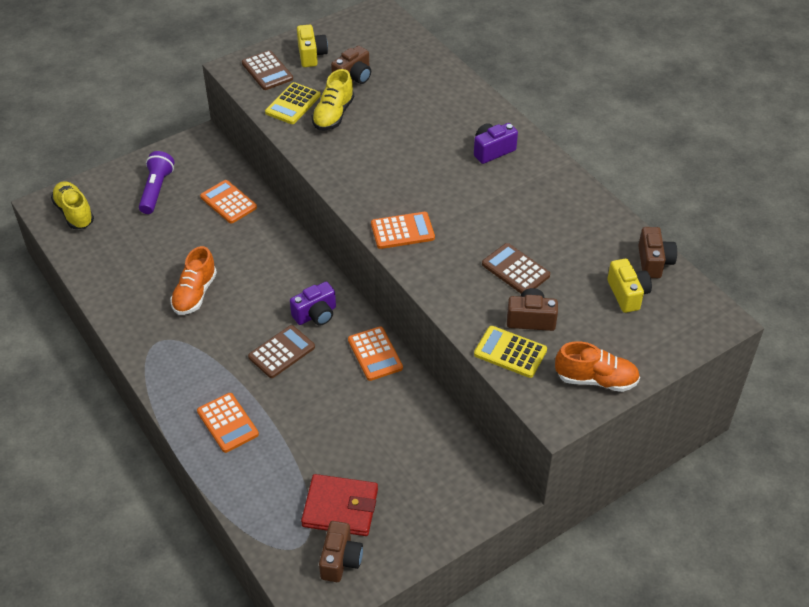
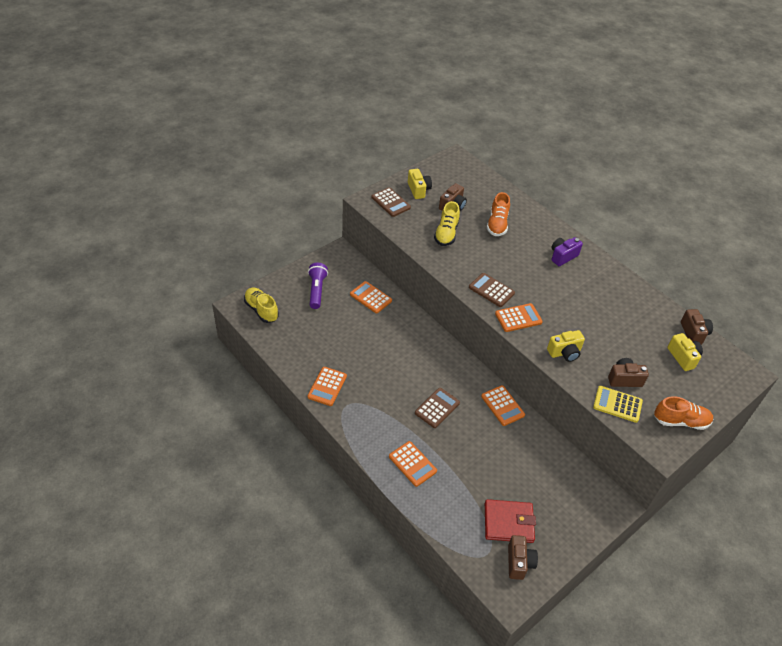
camera: 10 degrees left, 0 degrees up
orange shoe [170,246,217,315] -> orange shoe moved to [487,192,510,236]
yellow calculator [265,82,321,124] -> none
purple camera [290,282,336,326] -> none
brown calculator [482,243,550,294] -> brown calculator moved to [469,273,515,307]
none -> orange calculator [307,367,347,406]
none -> yellow camera [547,330,585,362]

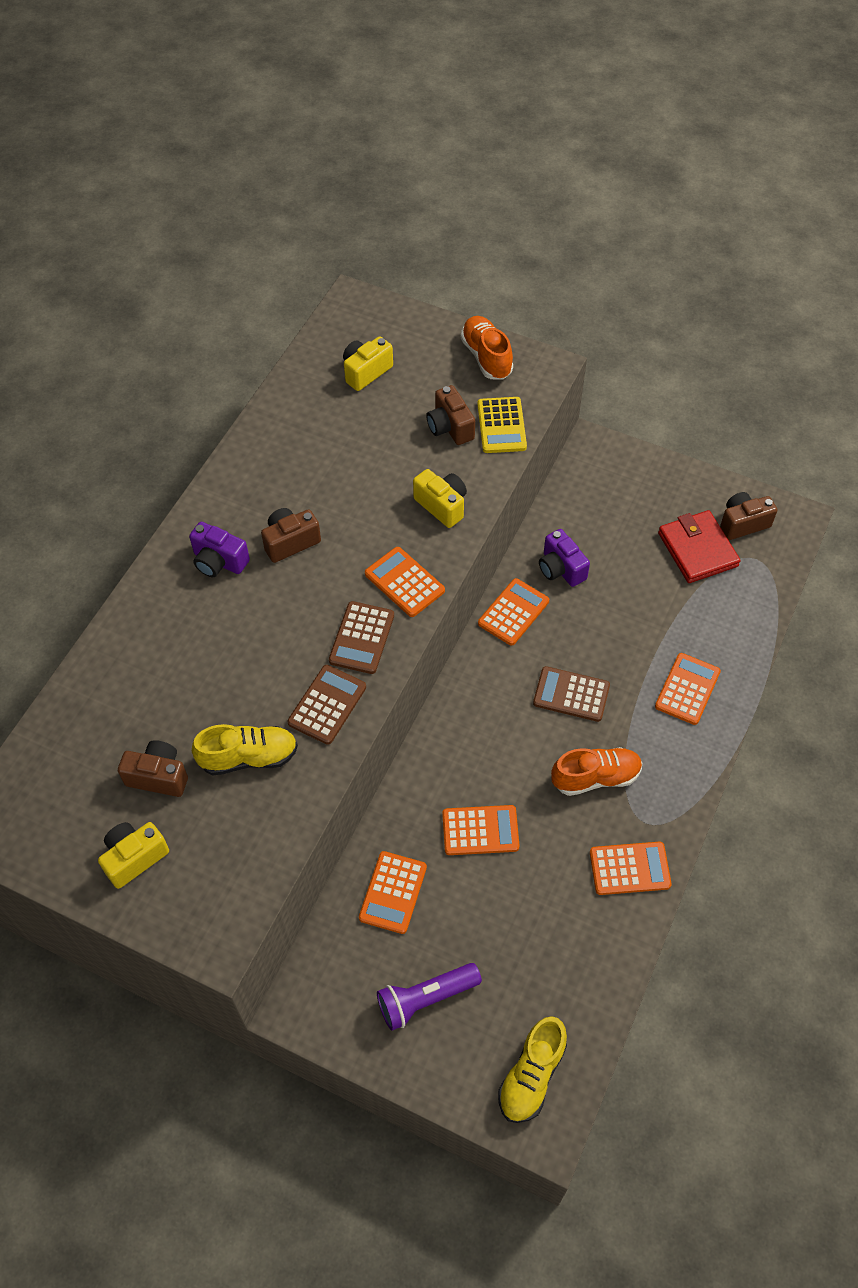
camera: 110 degrees left, 10 degrees up
brown calculator [371,187,411,217] -> brown calculator moved to [287,665,366,745]
orange shoe [487,192,510,236] -> orange shoe moved to [551,747,642,796]
brown camera [681,309,713,345] -> brown camera moved to [261,508,321,563]
none -> orange calculator [442,805,520,855]
none -> purple camera [539,529,590,587]

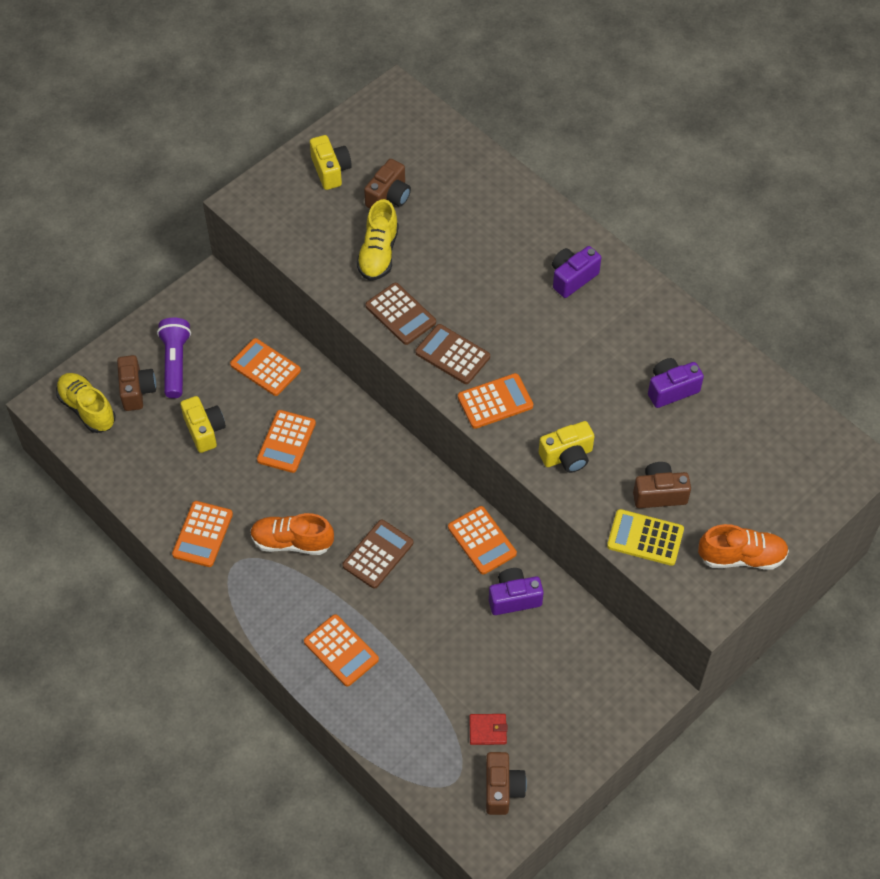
camera: 110 degrees right, 0 degrees up
brown camera [261,508,321,563] -> brown camera moved to [117,355,156,411]
yellow camera [343,336,393,391] -> yellow camera moved to [180,396,226,453]
orange shoe [551,747,642,796] -> orange shoe turned 90 degrees clockwise [250,513,334,555]
red wallet [658,510,741,583] -> red wallet [469,714,508,745], size x0.51
none -> purple camera [648,358,704,408]

